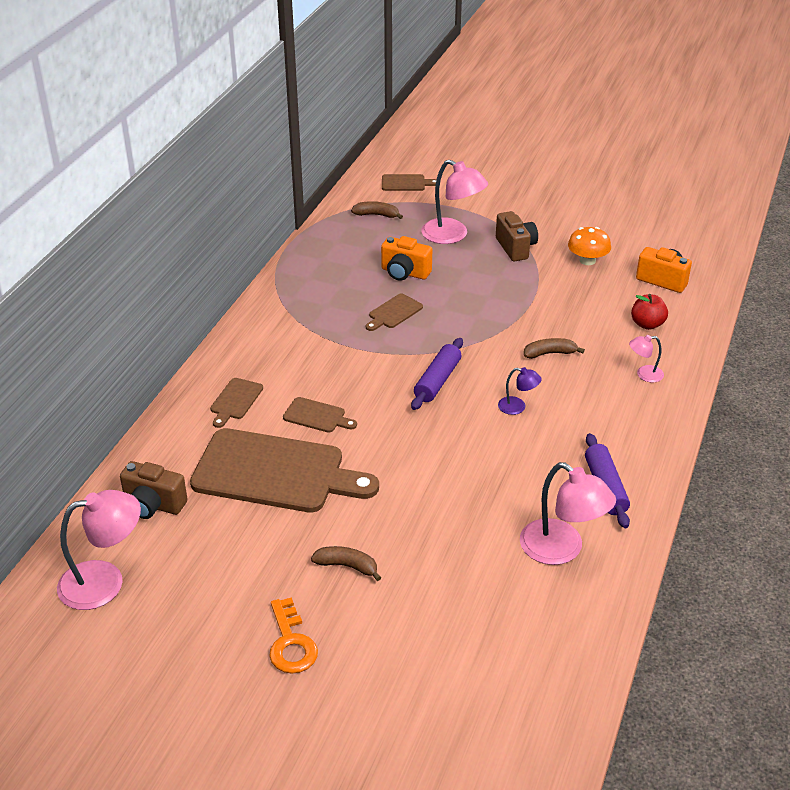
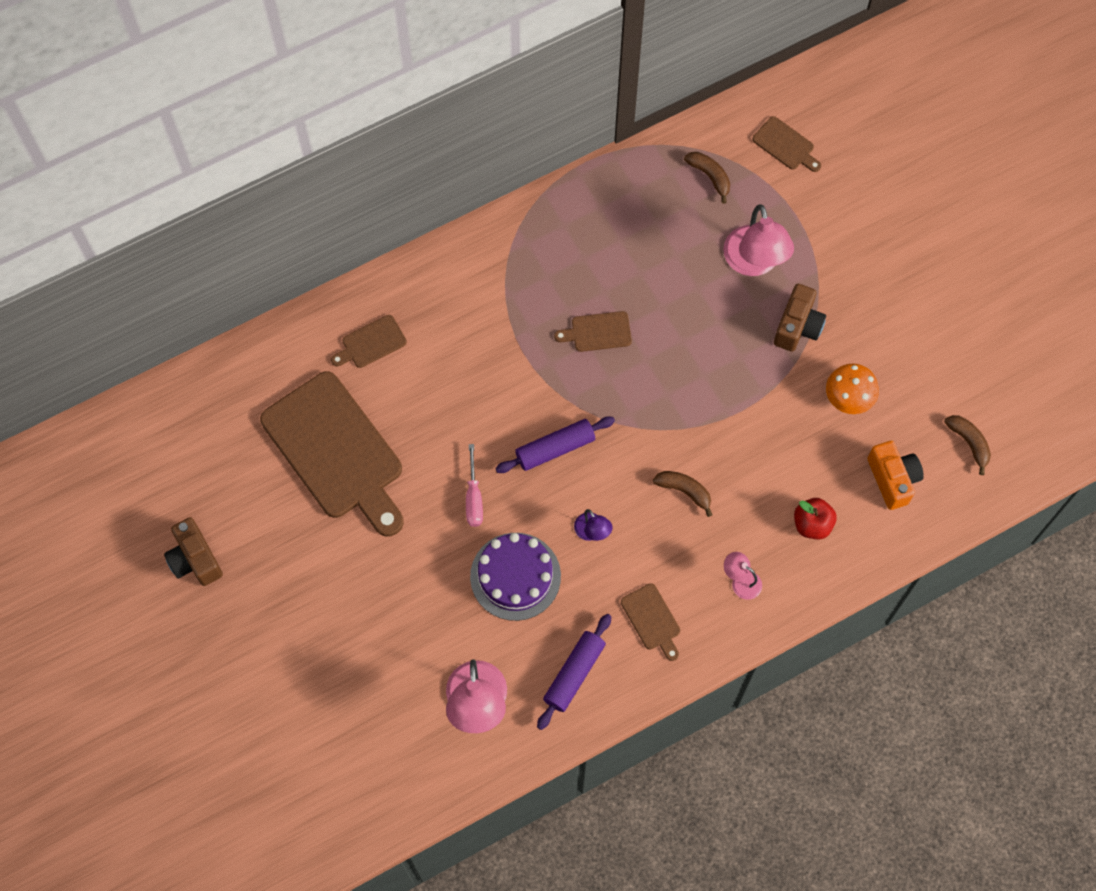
camera: 40 degrees right, 30 degrees up
pink lamp [57,490,141,610] -> none
brown camera [120,461,187,519] -> brown camera moved to [164,517,223,586]
orange key [269,597,318,674] -> none
brown cutting board [283,397,357,433] -> brown cutting board moved to [621,583,680,661]
brown banana [311,546,381,581] -> brown banana moved to [944,415,991,475]
orange camera [381,236,432,281] -> none
none -> pink screwdriver [466,444,483,527]
none -> purple cake [470,533,561,621]

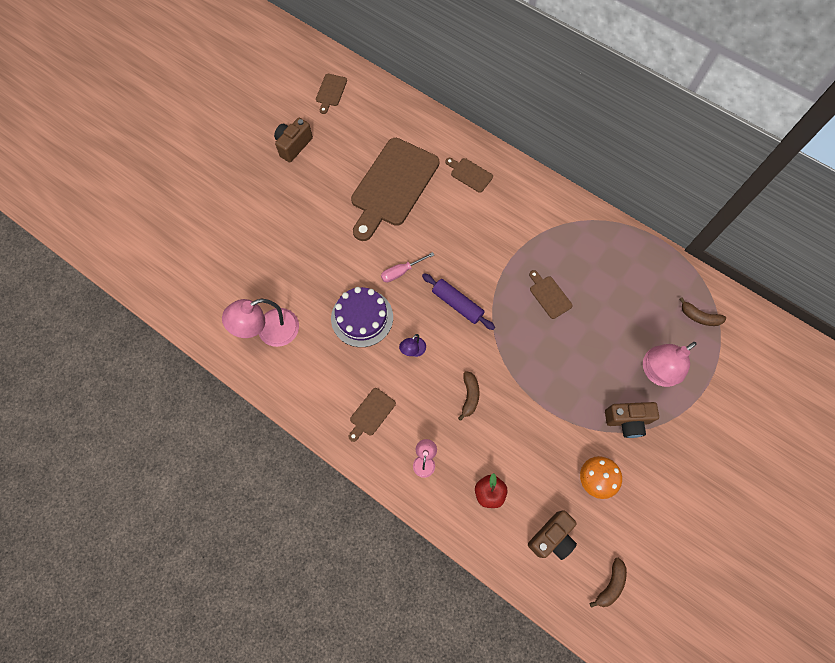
camera: 65 degrees right, 0 degrees up
purple rolling pin [537,614,611,730] -> none
brown banana [684,152,730,204] -> brown banana turned 90 degrees clockwise [680,297,726,326]
brown cutting board [752,116,821,172] -> brown cutting board moved to [316,74,347,114]
orange camera [867,441,924,510] -> brown camera [528,510,577,560]

